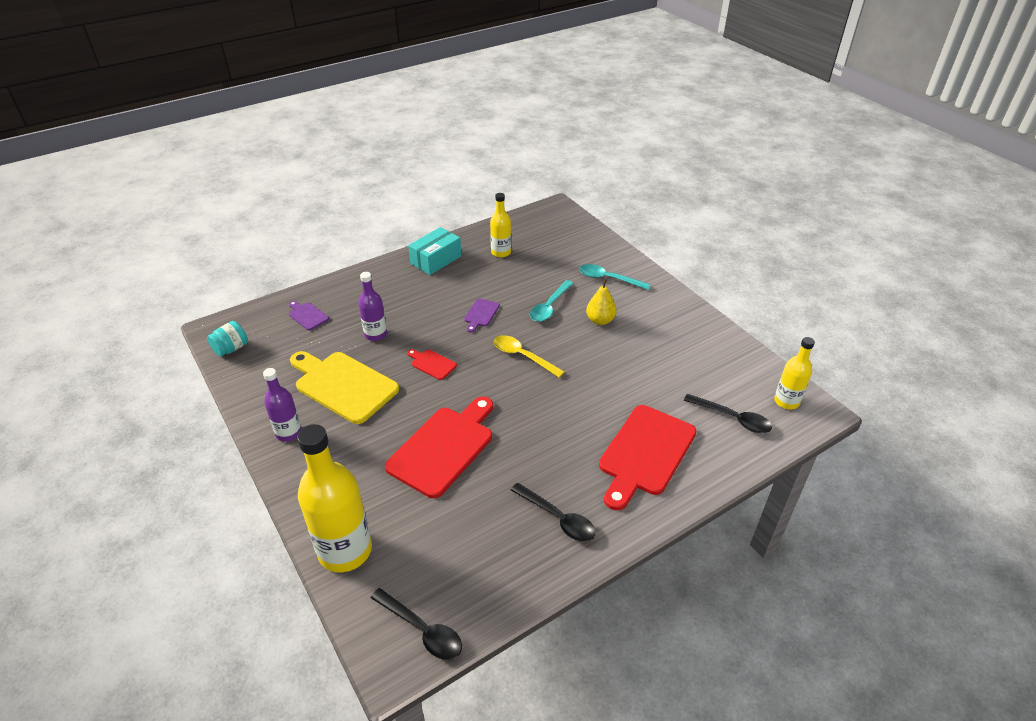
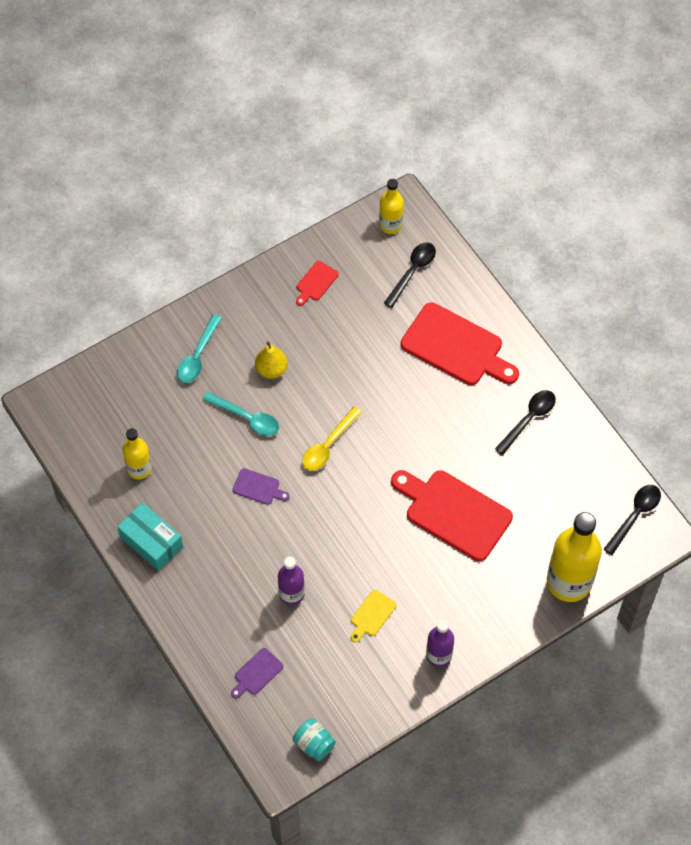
camera: 90 degrees left, 20 degrees up
yellow cutting board [290,351,399,424] -> yellow cutting board [351,590,397,642], size x0.45
red cutting board [407,349,457,380] -> red cutting board moved to [296,261,339,306]

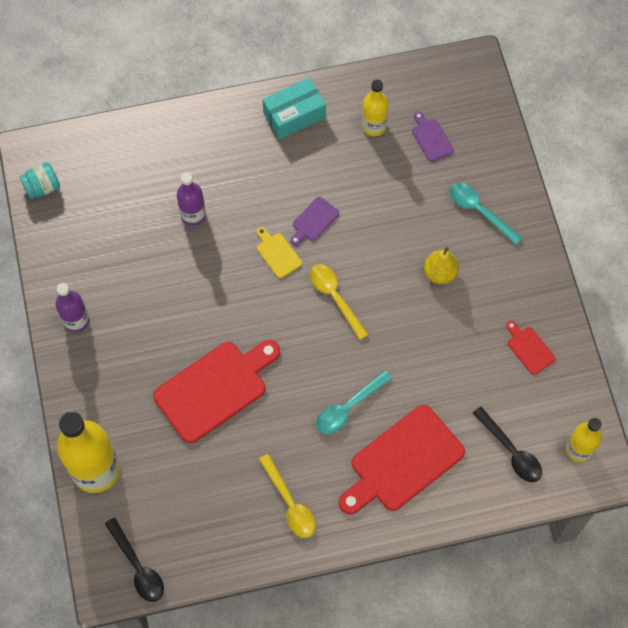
camera: 110 degrees right, 5 degrees up
turquoise spoon [202,392,279,436] -> turquoise spoon moved to [316,371,392,434]
purple cutting board [231,648,283,698] -> purple cutting board moved to [412,112,454,162]
yellow cutting board [351,590,397,642] -> yellow cutting board moved to [257,227,302,278]
black spoon [495,390,556,455] -> yellow spoon [259,454,316,538]

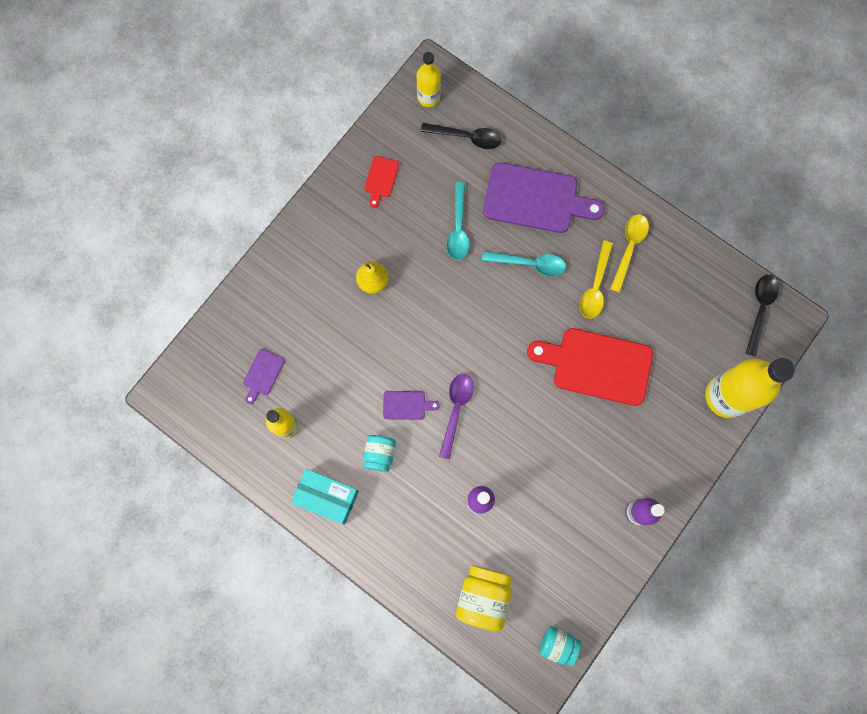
camera: 130 degrees left, 10 degrees up
yellow cutting board [257,227,302,278] -> purple spoon [439,374,474,459]
yellow spoon [310,264,369,340] -> yellow spoon moved to [580,241,613,319]
red cutting board [339,405,465,515] -> purple cutting board [483,162,605,233]
turquoise spoon [450,183,523,245] -> turquoise spoon moved to [446,182,470,260]
black spoon [473,407,542,482] -> black spoon turned 90 degrees clockwise [421,123,501,149]
none -> turquoise jar [363,435,396,472]
none -> yellow jar [456,565,512,631]

